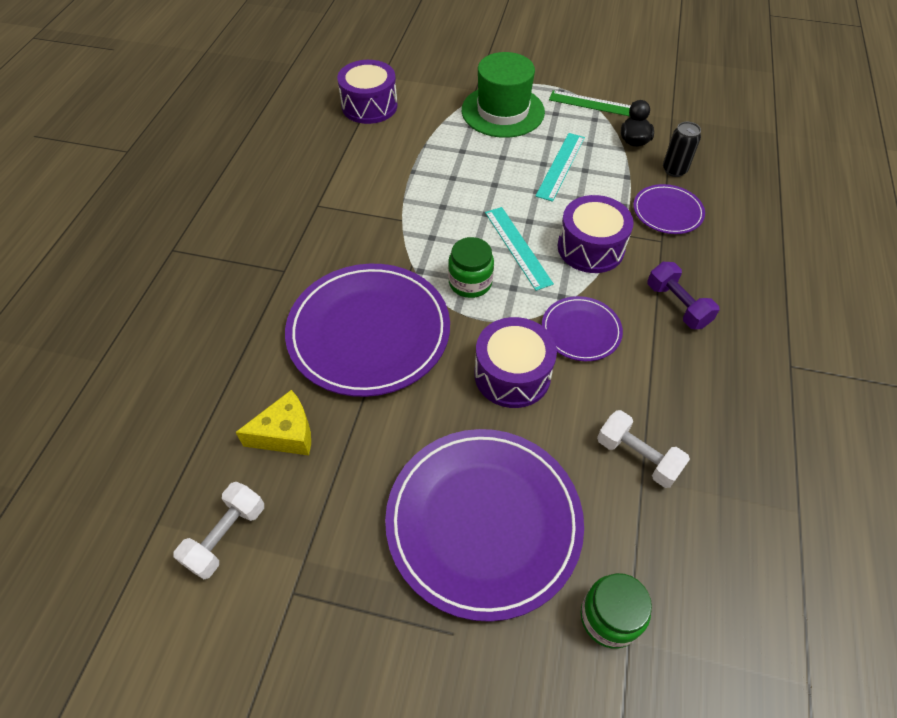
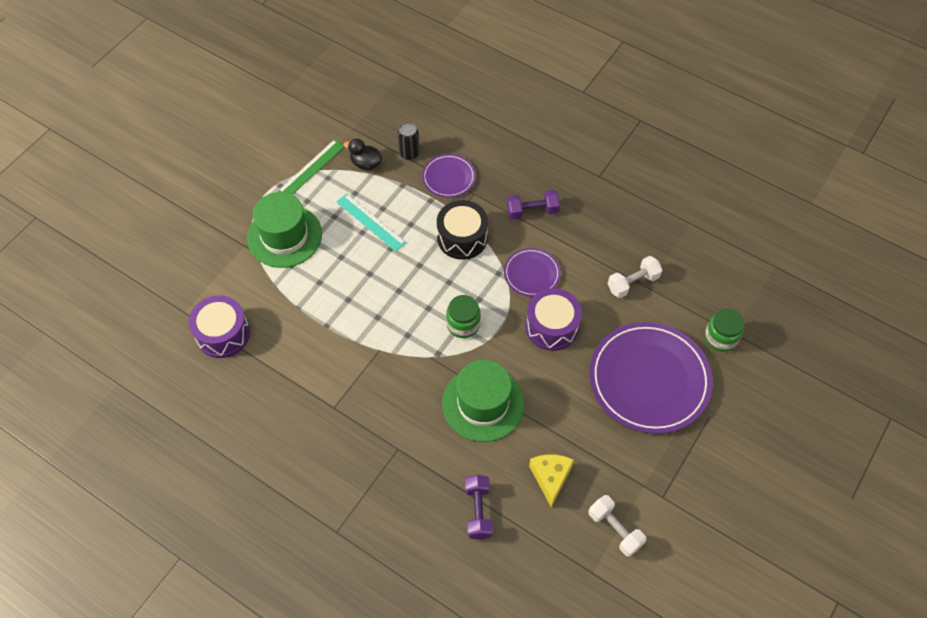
camera: 70 degrees left, 5 degrees up
purple plate [285,264,450,397] -> green hat [442,360,524,442]
turquoise ruler [485,207,554,291] -> none
purple drum [558,195,634,273] -> black drum [437,200,488,260]
none -> purple dumbbell [465,475,493,540]

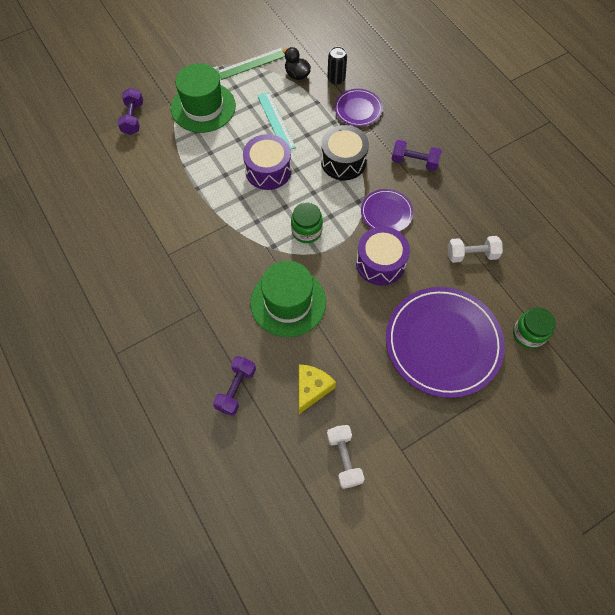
camera: 25 degrees right, 5 degrees up
purple drum [189,295,250,358] -> purple drum moved to [243,134,291,190]
none -> purple dumbbell [117,88,143,135]

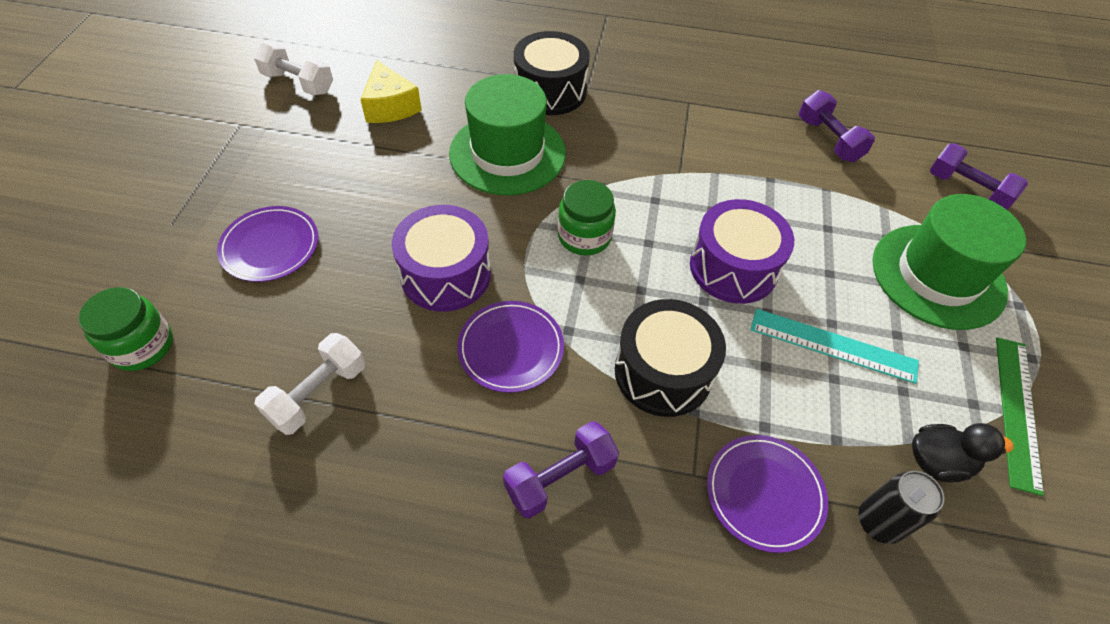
camera: 130 degrees right, 10 degrees down
purple dumbbell [213,356,256,416] -> purple dumbbell moved to [799,90,875,162]
purple plate [386,287,505,398] -> purple plate [217,206,318,282], size x0.49
none -> black drum [514,31,590,115]

